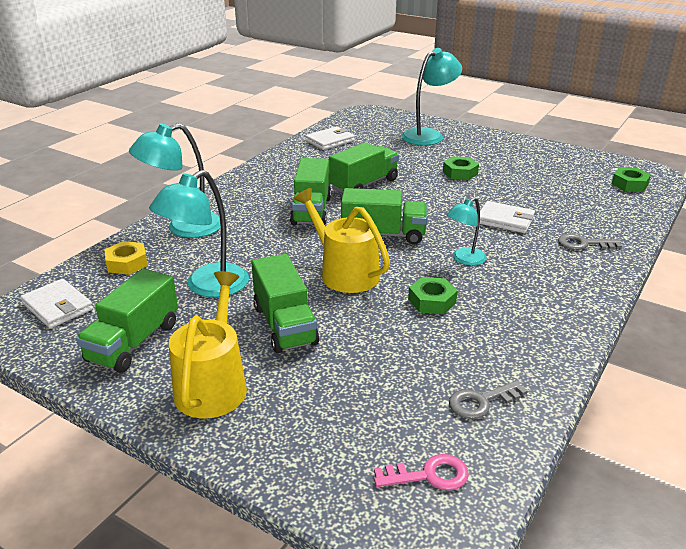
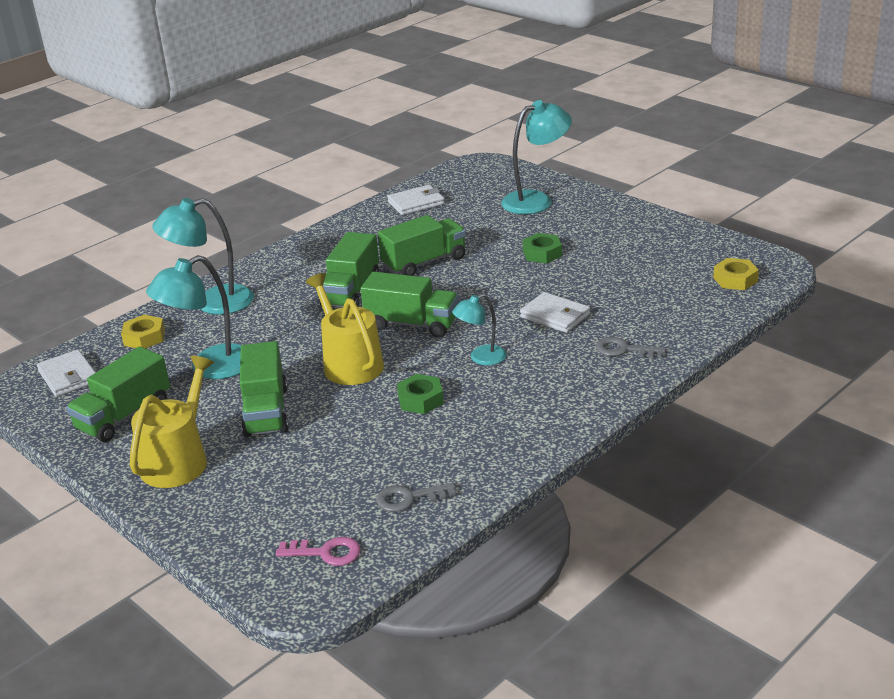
camera: 15 degrees right, 0 degrees up
green nut [612,167,651,192] -> yellow nut [713,258,759,290]

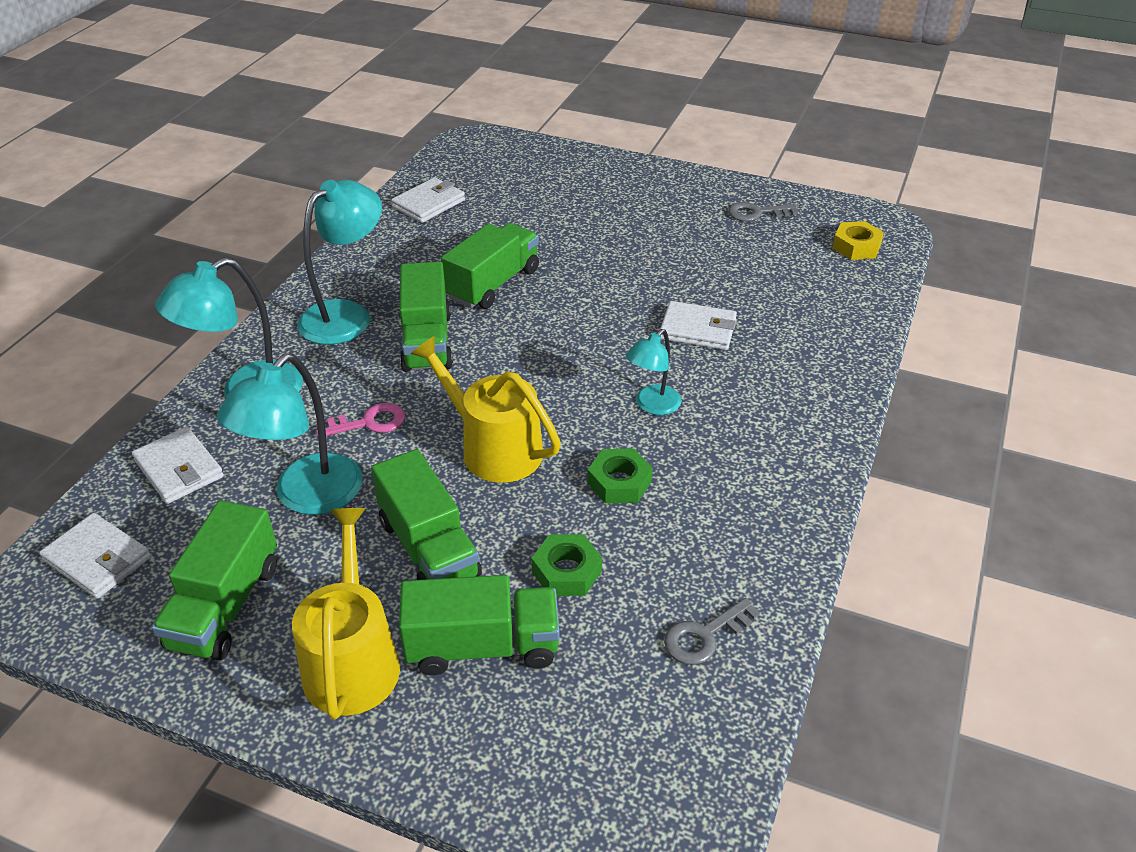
camera: 25 degrees left, 10 degrees up
yellow nut [121,315,165,349] -> white wallet [132,427,224,504]
pink key [276,537,361,566] -> pink key moved to [316,403,405,437]
green truck [361,272,459,338] -> green truck moved to [399,575,560,675]
turquoise lamp [501,100,572,214] -> turquoise lamp moved to [297,180,382,345]
green nut [523,233,562,263] -> green nut moved to [532,534,602,596]
grey key [596,337,666,358] -> grey key moved to [728,202,798,221]

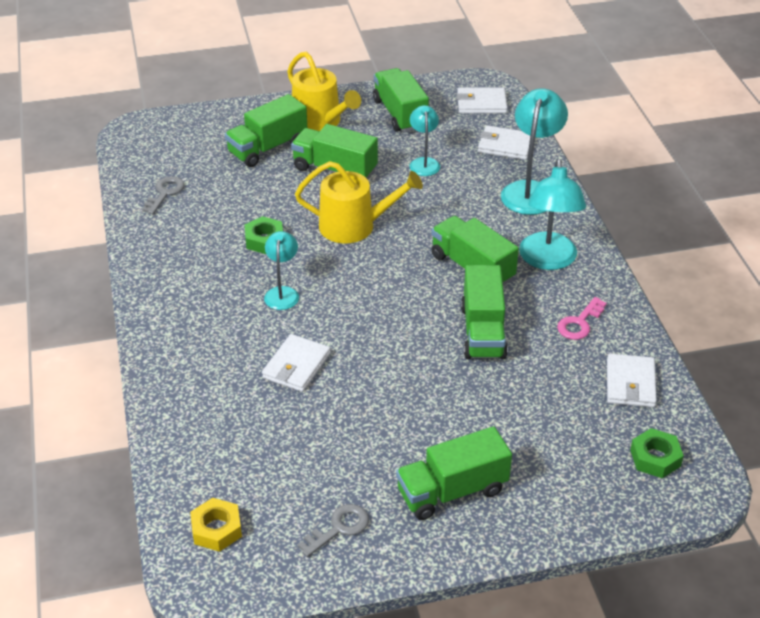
camera: 145 degrees right, 0 degrees up
turquoise lamp [217,354,363,515] -> turquoise lamp [409,105,440,176], size x0.58
pink key [316,403,405,437] -> pink key moved to [557,297,607,340]
green nut [532,534,602,596] -> green nut moved to [630,428,684,478]
white wallet [660,301,737,350] -> white wallet turned 45 degrees counterclockwise [262,334,331,392]
none -> green truck [396,426,512,520]

